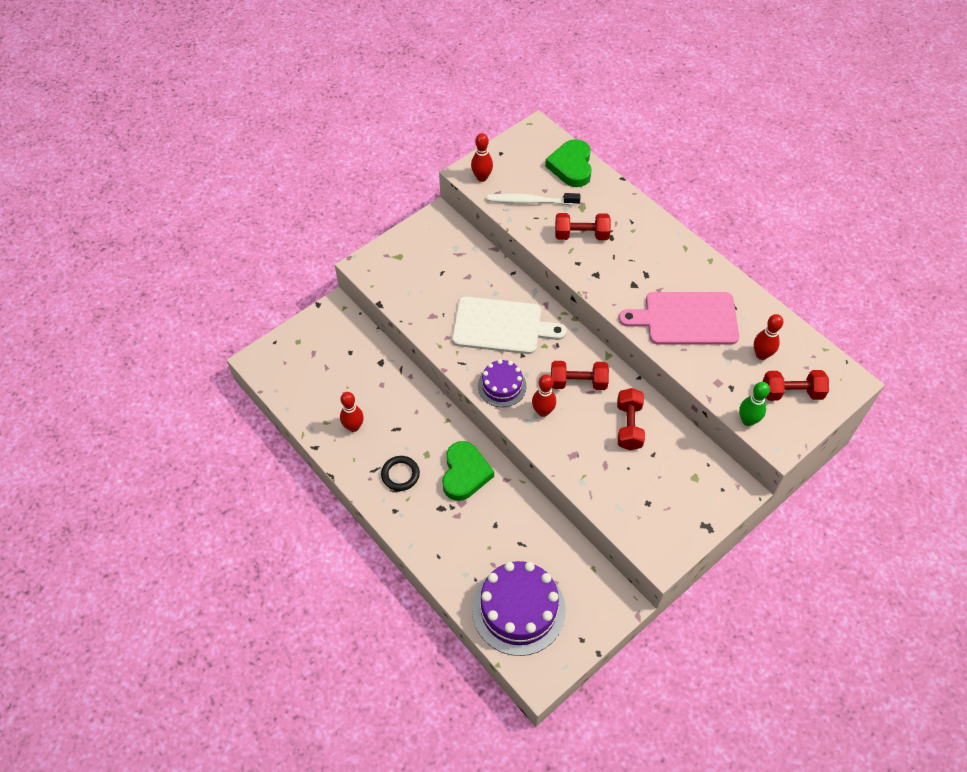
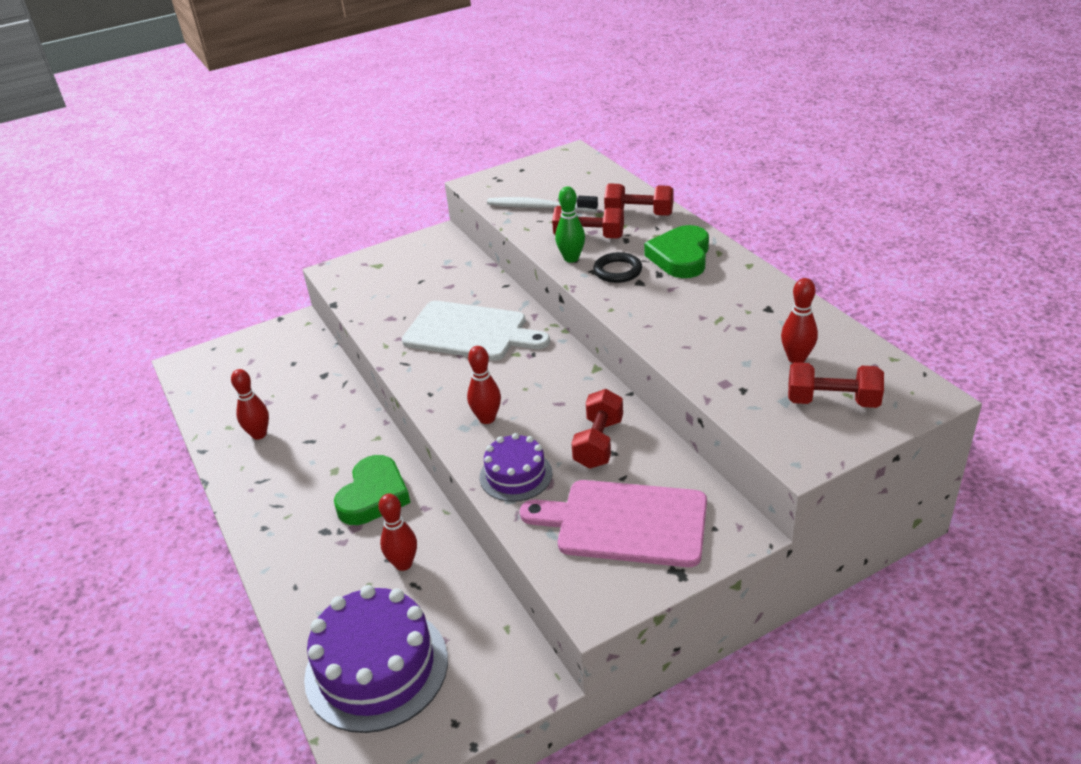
camera: 15 degrees right, 20 degrees down
black ring [381,456,420,491] -> black ring moved to [593,252,642,283]
red bowling pin [471,133,493,182] -> red bowling pin moved to [378,494,417,571]
purple cake [478,359,527,407] -> purple cake moved to [480,433,552,502]
green heart [545,139,592,187] -> green heart moved to [644,225,709,278]
red dumbbell [551,361,609,390] -> red dumbbell moved to [604,183,674,216]
pink cutting board [619,292,739,345] -> pink cutting board moved to [520,480,707,567]
green bowling pin [739,382,770,426] -> green bowling pin moved to [555,186,585,263]

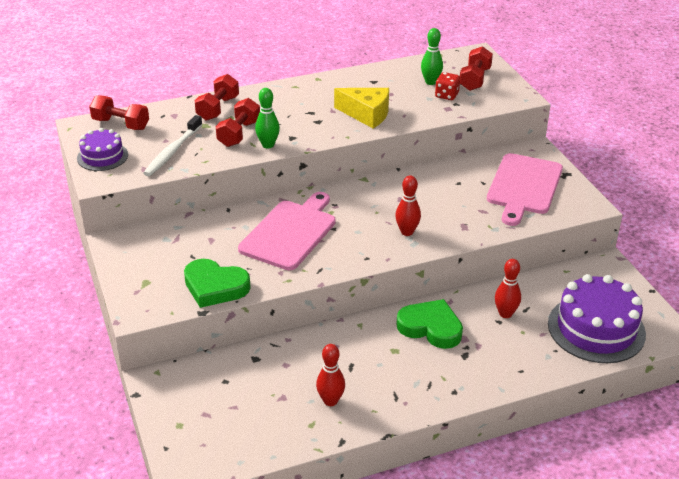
camera: 85 degrees left, 0 degrees up
white cutting board [402,301,550,360] -> pink cutting board [238,192,336,270]
purple cake [480,433,552,502] -> purple cake moved to [77,128,128,171]
red dumbbell [571,389,623,469] -> red dumbbell moved to [89,95,149,130]
black ring [593,252,642,283] -> none
green heart [644,225,709,278] -> green heart moved to [184,259,251,308]
red bowling pin [781,278,818,363] -> green bowling pin [421,28,443,85]
none -> yellow cheese [334,88,389,128]
none -> red dice [435,72,460,100]

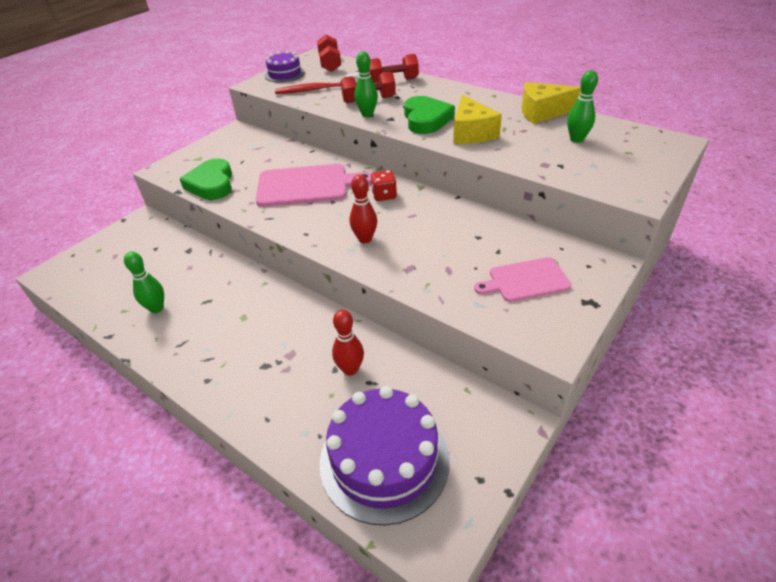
camera: 60 degrees right, 5 degrees up
white toothbrush [143,115,202,176] -> red toothbrush [275,73,359,94]
red bowling pin [316,344,345,406] -> green bowling pin [124,252,164,313]
green heart [396,299,463,349] -> green heart moved to [404,96,455,134]
red dice [435,72,460,100] -> red dice moved to [370,170,397,201]
red dumbbell [460,46,493,91] -> none
pink cutting board [487,153,563,226] -> pink cutting board [474,257,572,302], size x0.62
none -> yellow cheese [521,82,581,124]

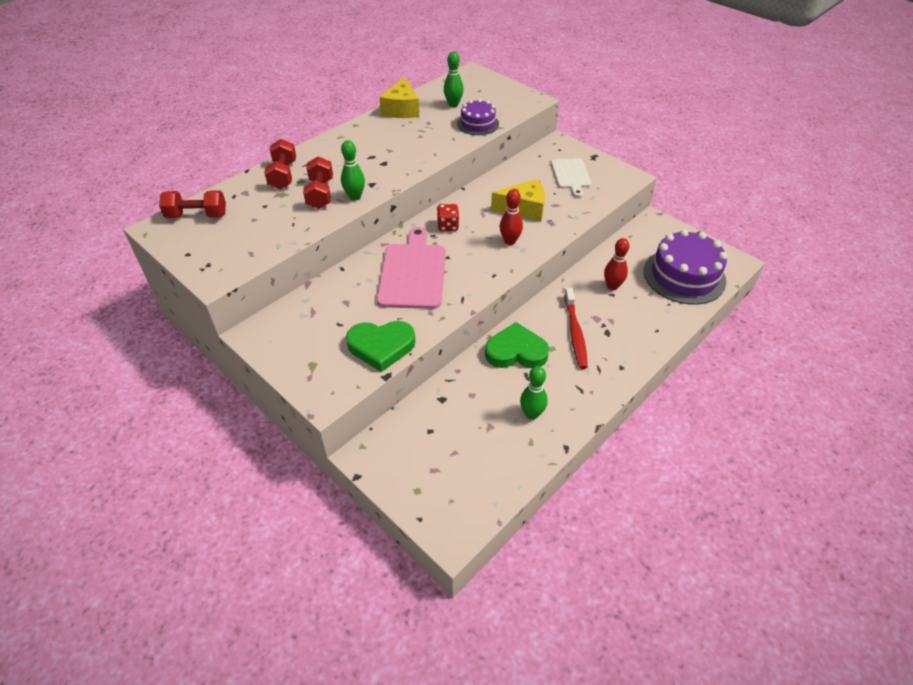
camera: 85 degrees left, 5 degrees up
purple cake [265,51,305,82] -> purple cake moved to [457,99,499,135]
red toothbrush [275,73,359,94] -> red toothbrush moved to [564,288,588,369]
green heart [404,96,455,134] -> green heart moved to [485,322,549,369]
yellow cheese [453,95,502,144] -> yellow cheese moved to [491,179,545,221]
pink cutting board [474,257,572,302] -> white cutting board [551,158,592,197]

